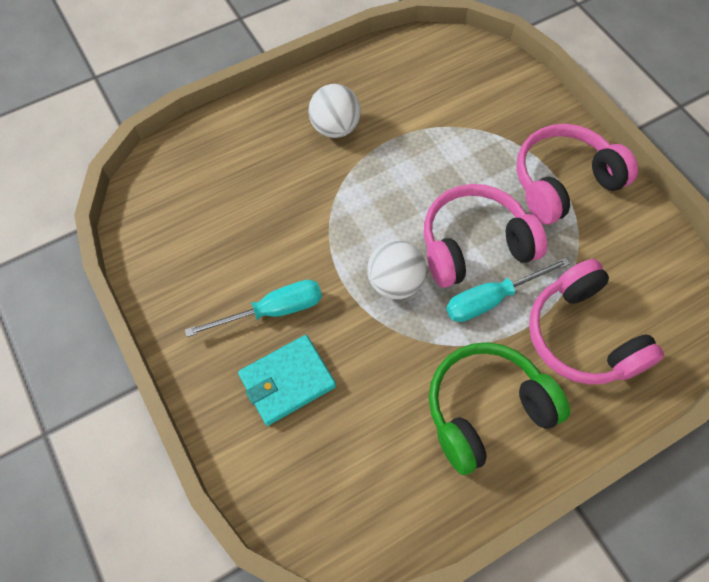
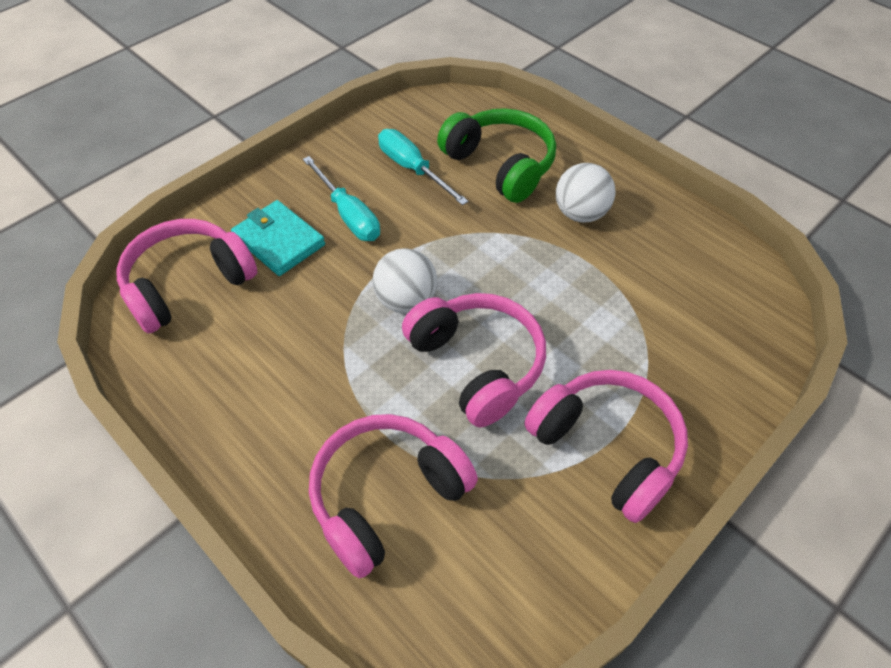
camera: 75 degrees right, 10 degrees down
green headphones [429,342,570,475] -> green headphones moved to [437,108,556,203]
turquoise screwdriver [446,258,570,322] -> turquoise screwdriver moved to [378,129,469,205]
none -> pink headphones [116,219,257,333]

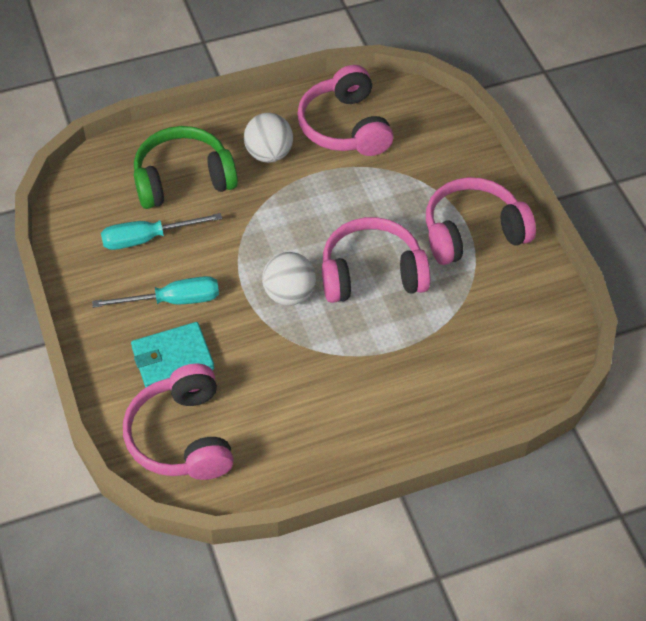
camera: 65 degrees left, 0 degrees up
pink headphones [309,414,478,578] -> pink headphones moved to [297,65,394,156]

